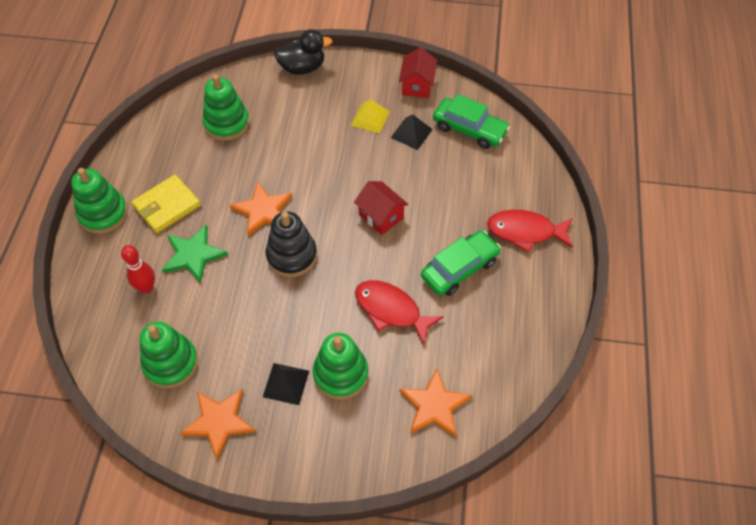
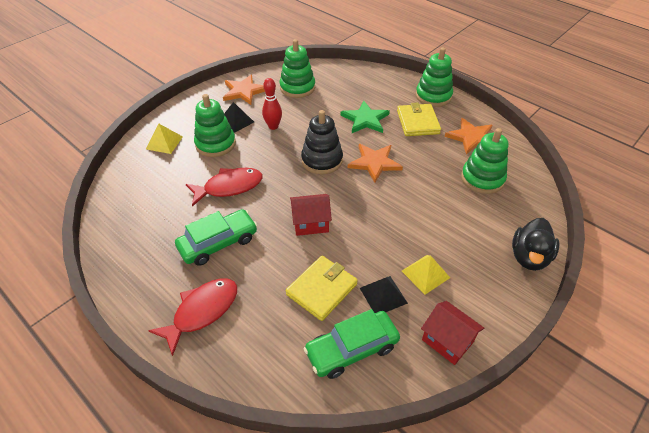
camera: 125 degrees right, 10 degrees down
red bowling pin [121,245,155,293] -> red bowling pin moved to [262,78,282,130]
orange star [399,369,472,437] -> orange star moved to [445,118,493,154]
green car [421,230,501,296] -> green car turned 120 degrees counterclockwise [175,209,257,266]
none -> yellow pyramid [146,123,183,154]
none -> yellow wallet [286,256,358,321]

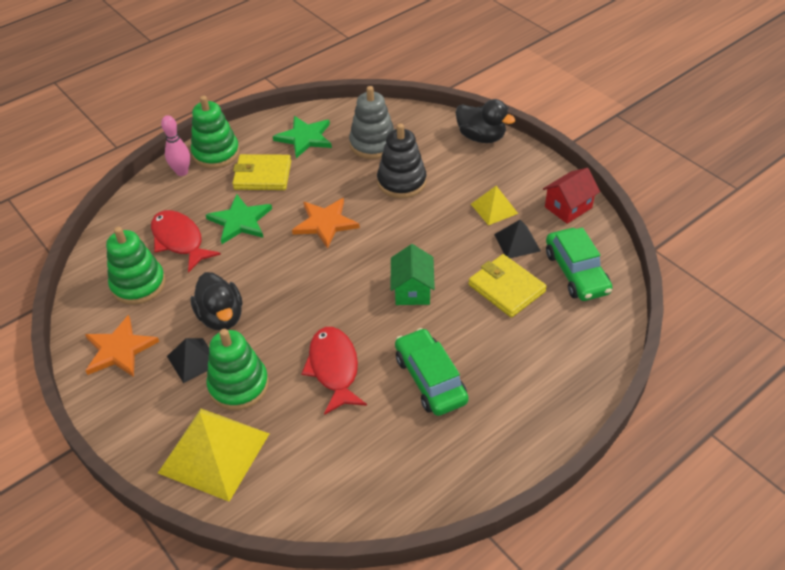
camera: 80 degrees left, 0 degrees up
yellow pyramid [146,123,183,154] -> yellow pyramid [158,408,269,502], size x1.87
red fish [148,278,237,356] -> red fish moved to [151,210,221,273]
red bowling pin [262,78,282,130] -> black duck [190,272,242,331]
red house [290,194,332,236] -> green house [391,244,435,305]
black stacking toy [301,110,343,174] -> black stacking toy moved to [377,123,427,198]
orange star [445,118,493,154] -> green star [273,116,332,158]
green stacking toy [461,128,508,194] -> grey stacking toy [349,86,394,159]
none -> pink bowling pin [161,115,190,176]

